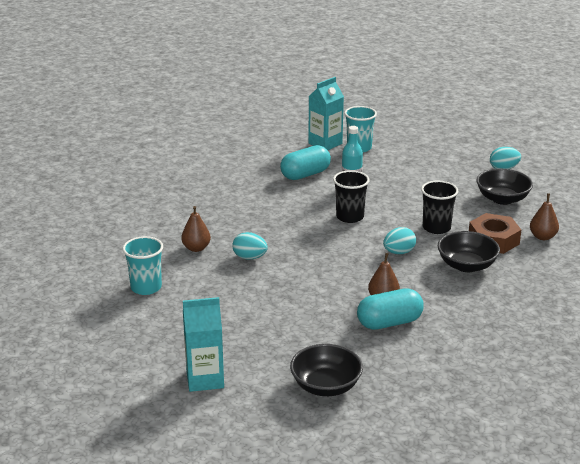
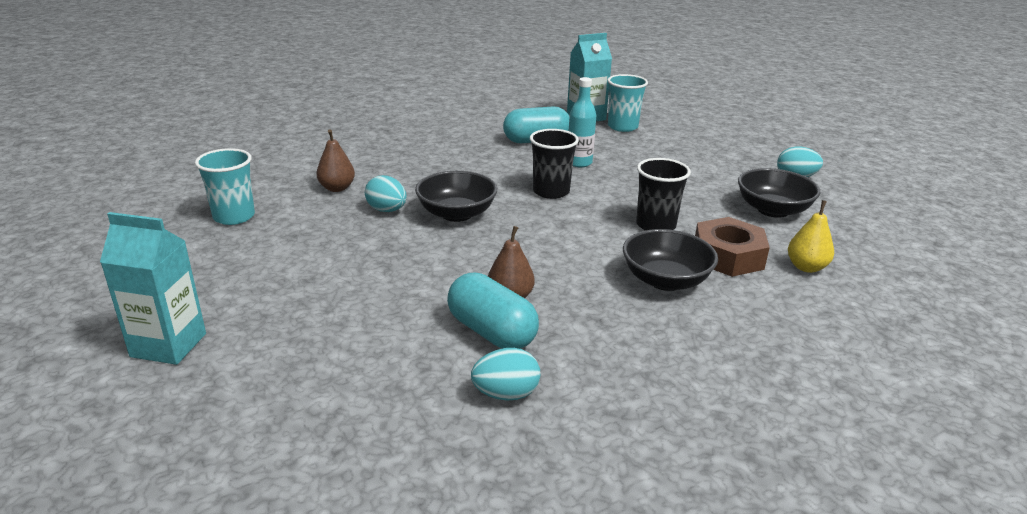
camera: 20 degrees right, 0 degrees up
black bowl [290,344,363,396] -> black bowl moved to [415,171,497,222]
turquoise capsule [357,288,424,330] -> turquoise capsule turned 45 degrees clockwise [447,272,539,349]
turquoise egg [383,227,416,254] -> turquoise egg moved to [471,348,540,400]
brown pear [530,194,559,240] -> yellow pear [788,200,834,273]

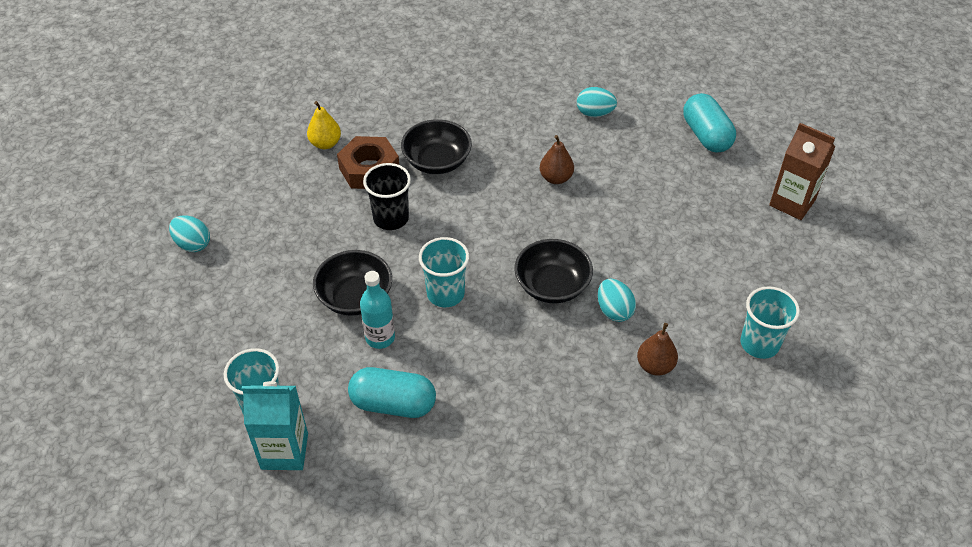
camera: 155 degrees left, 20 degrees up
turquoise carton [100,212,206,365] -> brown carton [769,123,835,220]
turquoise capsule [447,272,539,349] -> turquoise capsule moved to [683,93,736,153]
black cup [530,129,579,199] -> turquoise cup [419,237,469,307]
black bowl [738,168,820,218] -> black bowl moved to [313,250,392,316]

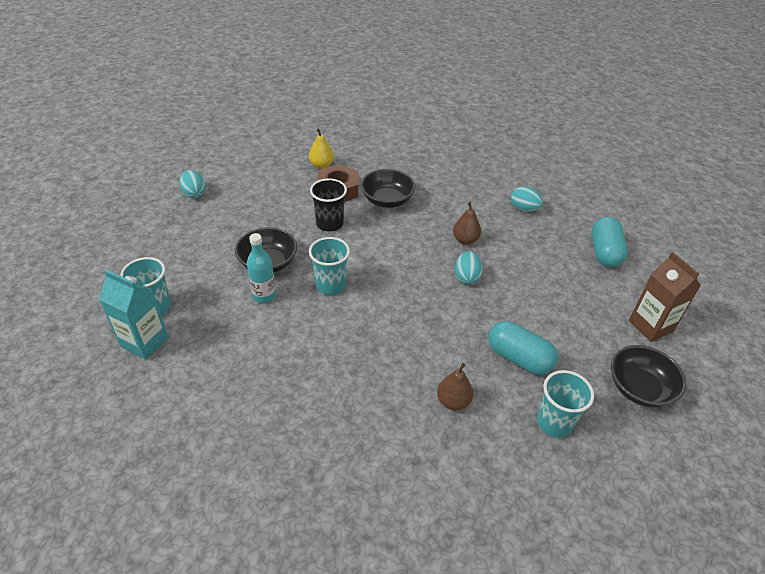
camera: 25 degrees right, 5 degrees down
turquoise capsule [348,367,436,418] -> turquoise capsule moved to [488,321,558,375]
black bowl [514,239,593,303] -> black bowl moved to [611,345,686,407]
turquoise egg [598,279,636,322] -> turquoise egg moved to [455,251,483,284]

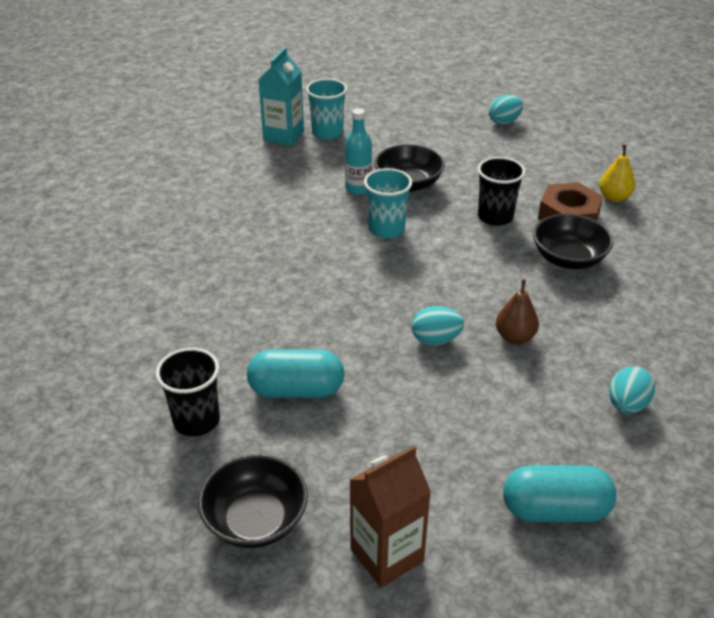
camera: 85 degrees right, 5 degrees down
brown pear [437,363,473,410] -> none
turquoise capsule [488,321,558,375] -> turquoise capsule turned 60 degrees clockwise [247,350,345,398]
turquoise cup [537,370,594,438] -> black cup [156,348,220,436]

